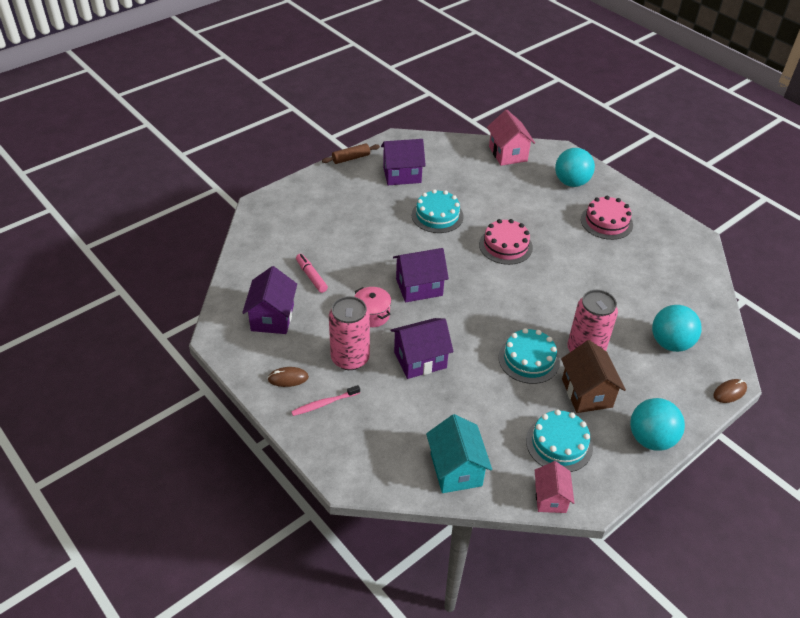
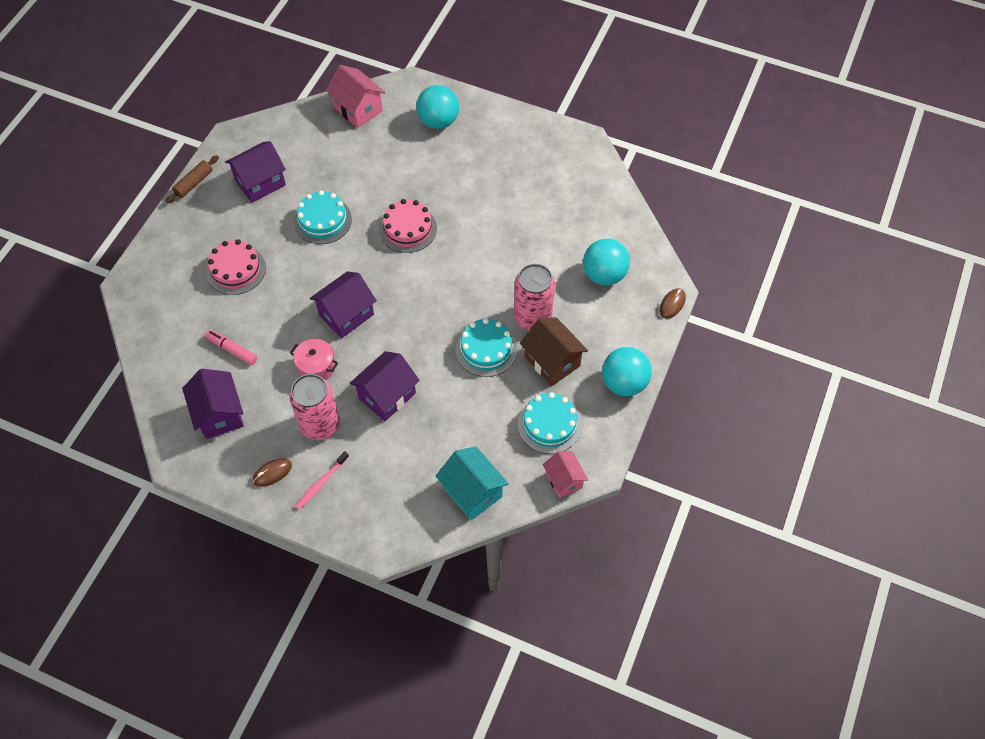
camera: 25 degrees left, 15 degrees up
pink cake [581,196,633,240] -> pink cake moved to [206,239,266,295]

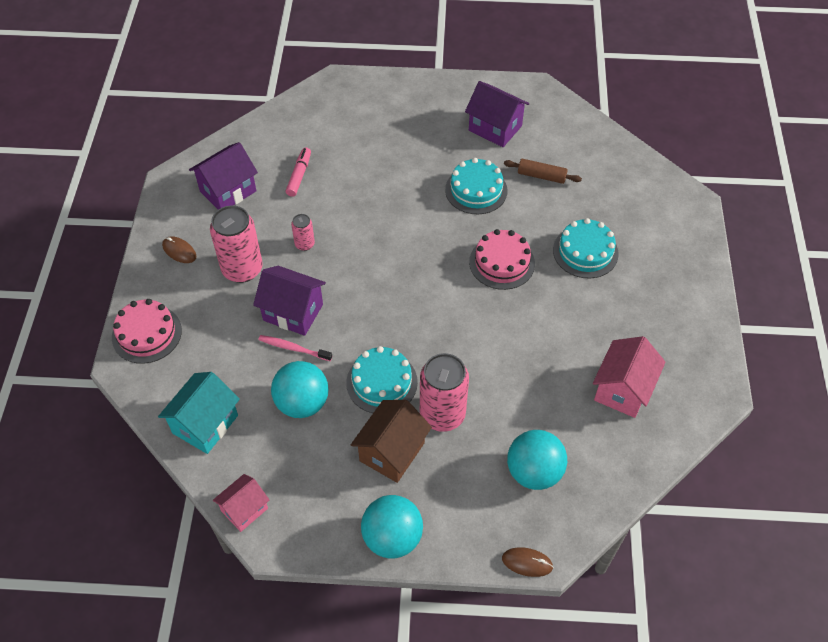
camera: 70 degrees right, 5 degrees down
brown rolling pin [165,155,219,203] -> brown rolling pin moved to [504,159,582,184]
pink cake [206,239,266,295] -> pink cake moved to [112,299,182,364]
pink pot [290,339,338,380] -> pink can [291,214,315,251]
pink toothbrush [295,451,349,510] -> pink toothbrush moved to [258,335,332,361]
purple house [310,271,377,338] -> none
pink house [326,65,385,128] -> pink house moved to [593,336,666,418]
turquoise ball [416,85,459,129] -> turquoise ball moved to [271,361,329,418]
turquoise cake [518,392,582,454] -> turquoise cake moved to [553,218,619,278]

